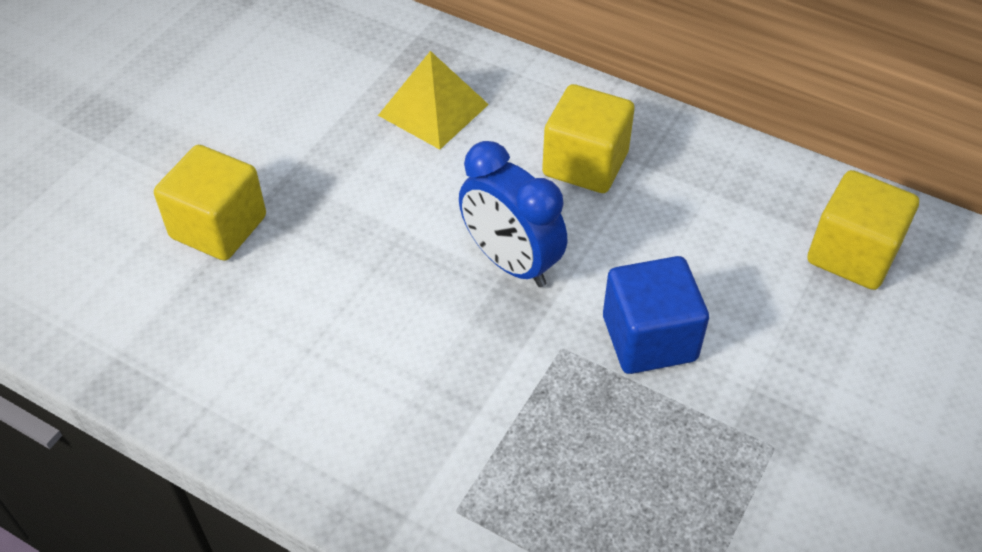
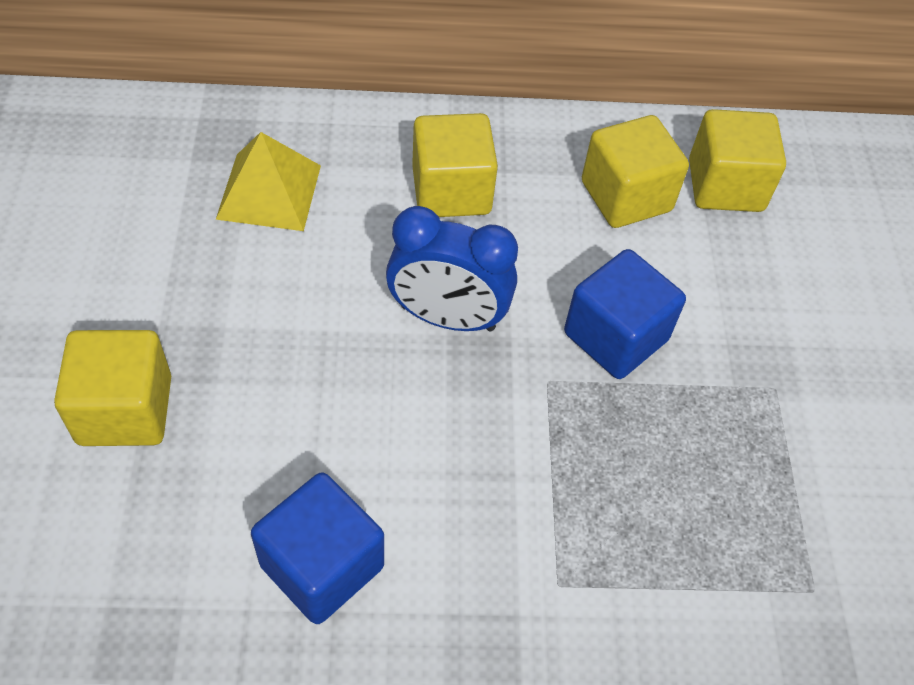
camera: 35 degrees left, 5 degrees up
none -> blue cube [251,473,384,624]
none -> yellow cube [582,115,689,228]

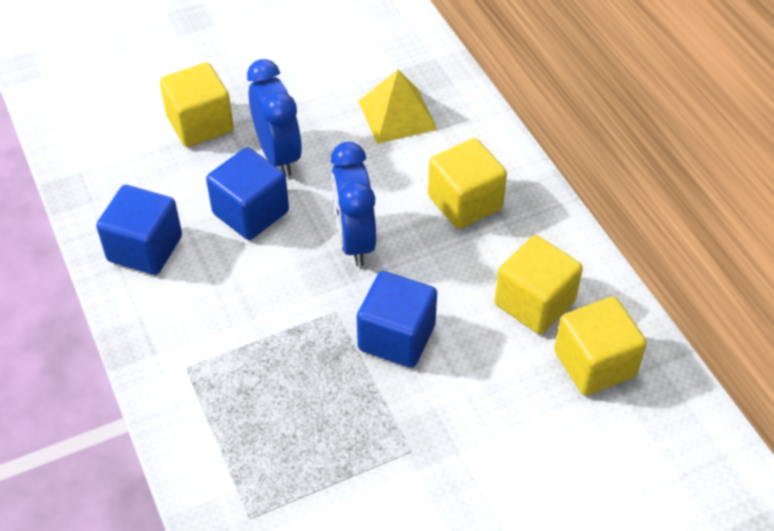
camera: 70 degrees right, 5 degrees down
none -> blue cube [206,147,289,240]
none -> blue clock [247,59,302,177]

